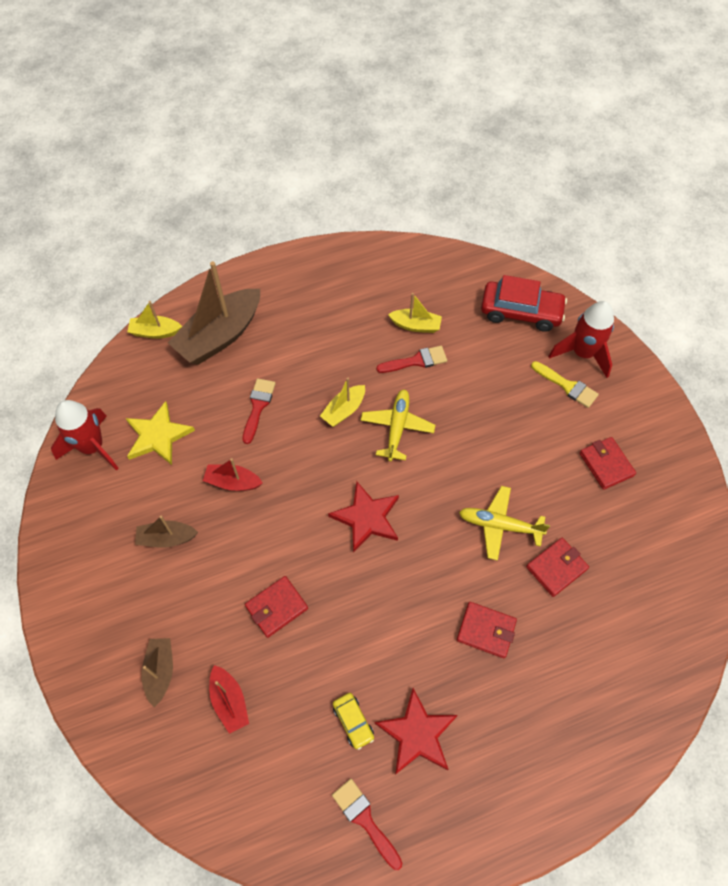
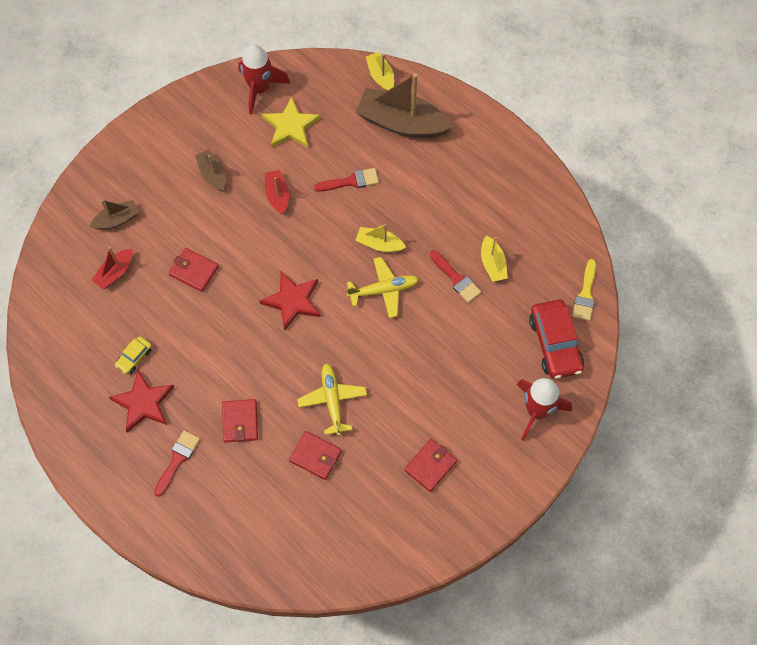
camera: 65 degrees right, 5 degrees up
red brush [332,779,402,870] -> red brush moved to [154,430,200,497]
yellow brush [531,361,599,408] -> yellow brush moved to [572,259,596,321]

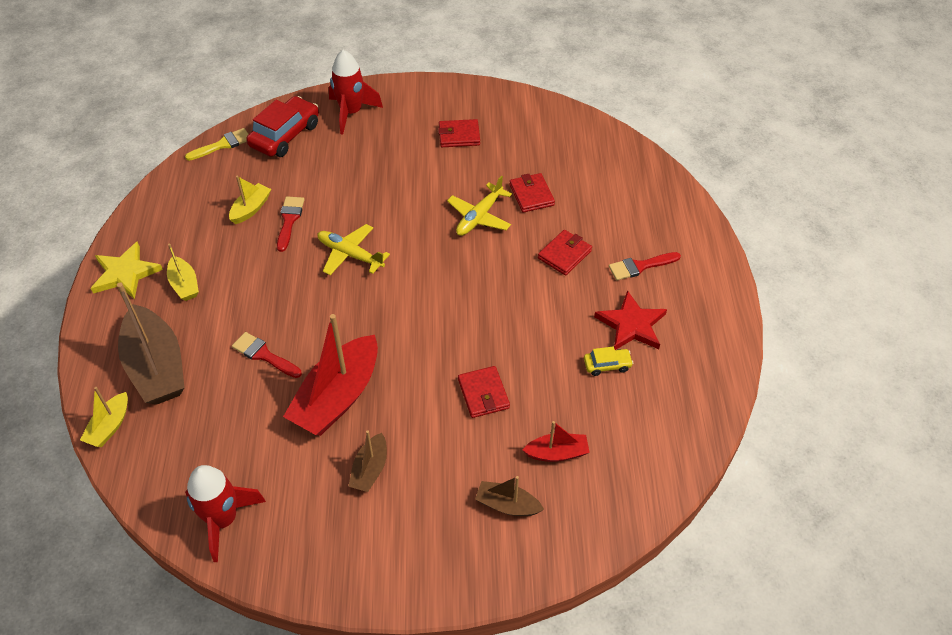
camera: 135 degrees left, 15 degrees down
red star [260,272,321,331] -> none
yellow star [262,97,321,148] -> yellow star moved to [91,242,163,299]
red boat [265,170,289,215] -> red boat [283,314,378,436], size x1.99
yellow boat [356,224,406,252] -> yellow boat moved to [167,244,199,301]

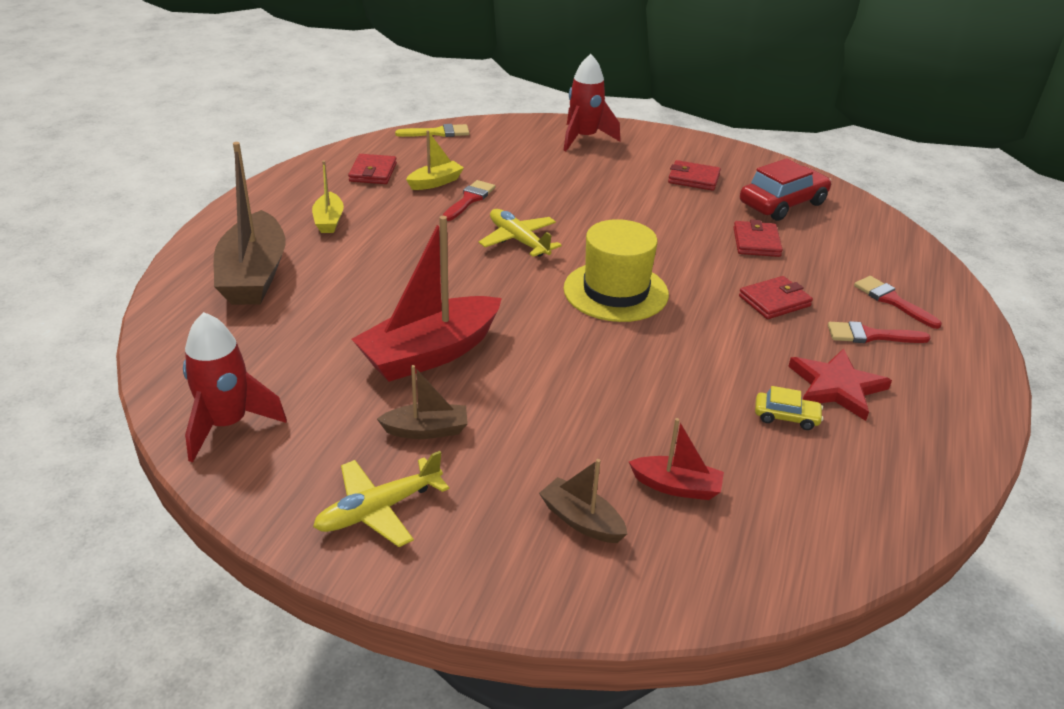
camera: 20 degrees right, 15 degrees down
yellow boat [80,387,128,447] -> none
yellow star [91,242,163,299] -> none
red brush [232,332,302,378] -> red brush moved to [854,276,942,329]
red car [246,96,319,157] -> red car moved to [740,158,831,221]
brown boat [348,430,387,492] -> brown boat turned 135 degrees counterclockwise [377,365,468,439]
yellow plane [447,175,512,236] -> yellow plane moved to [313,451,449,547]
red wallet [458,366,510,418] -> red wallet moved to [348,154,397,184]
none -> yellow hat [564,219,669,322]

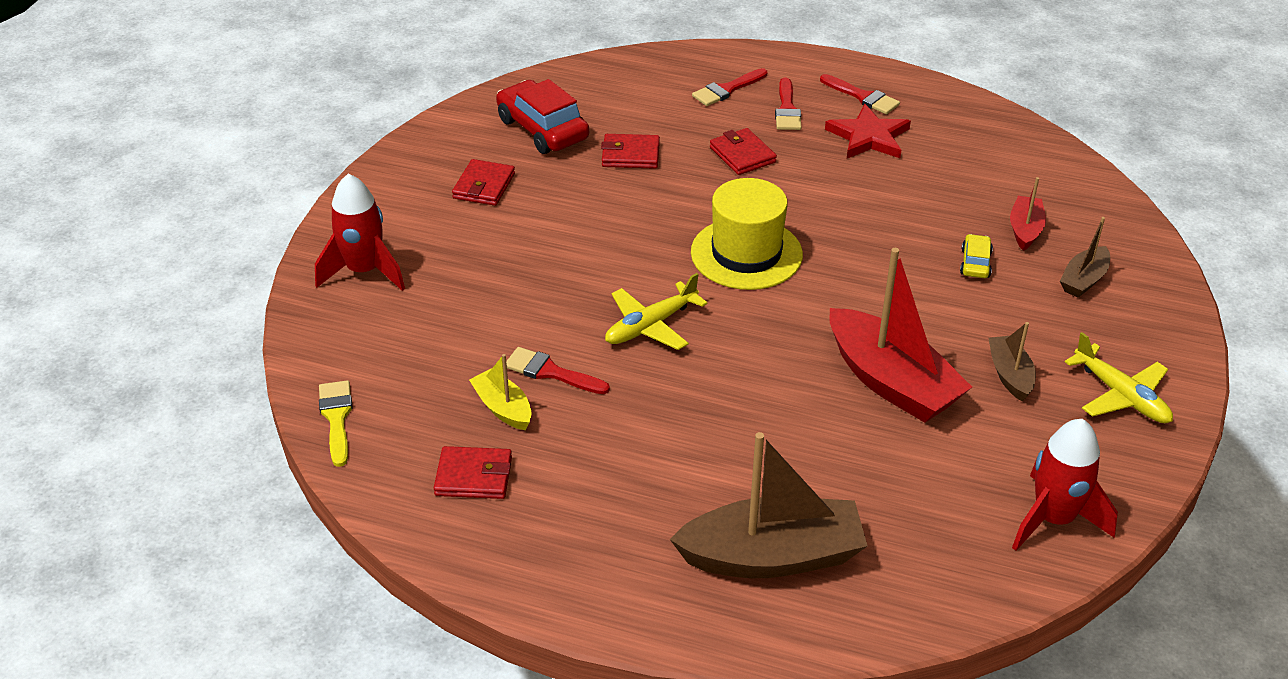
camera: 90 degrees left, 5 degrees up
yellow boat [312,161,344,233] -> none
yellow car [755,386,823,430] -> yellow car moved to [960,234,993,278]
none -> red brush [820,74,900,114]

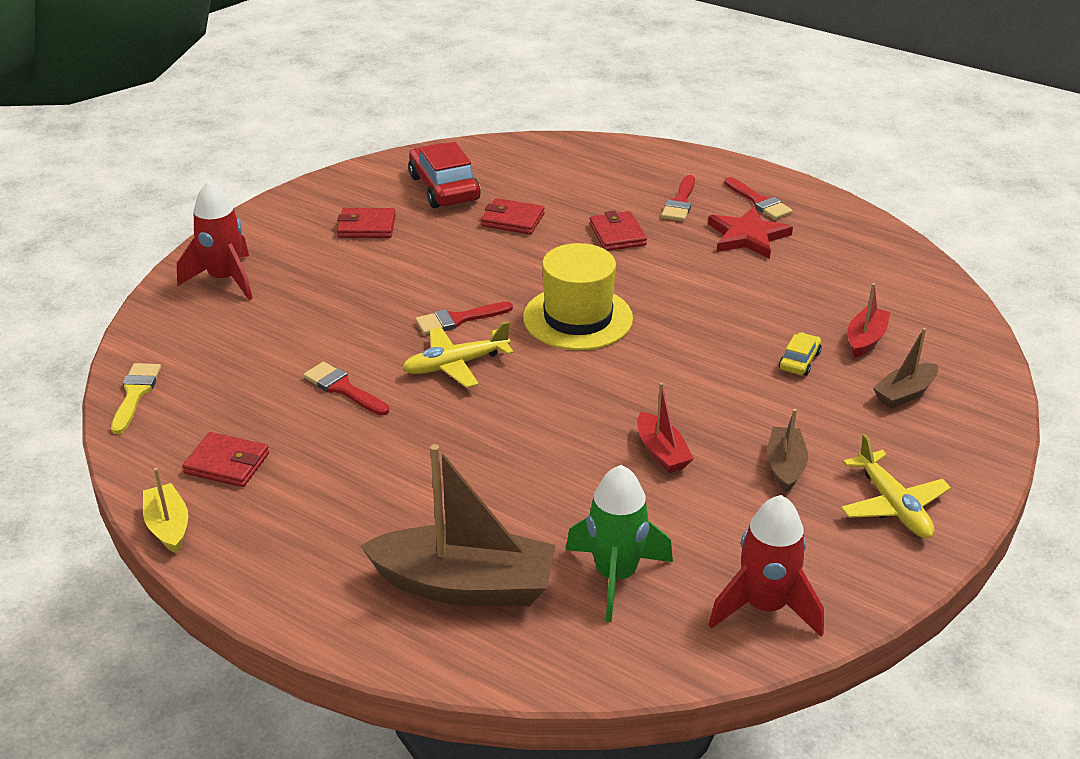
camera: 15 degrees right, 5 degrees down
red wallet [452,159,515,206] -> red wallet turned 60 degrees clockwise [337,208,396,238]
yellow boat [469,354,532,430] -> yellow boat moved to [143,468,188,553]
red brush [692,68,767,106] -> red brush moved to [415,301,513,335]
red boat [829,248,972,423] -> red boat [637,382,694,473], size x0.50
none -> green rocket [566,465,673,622]

